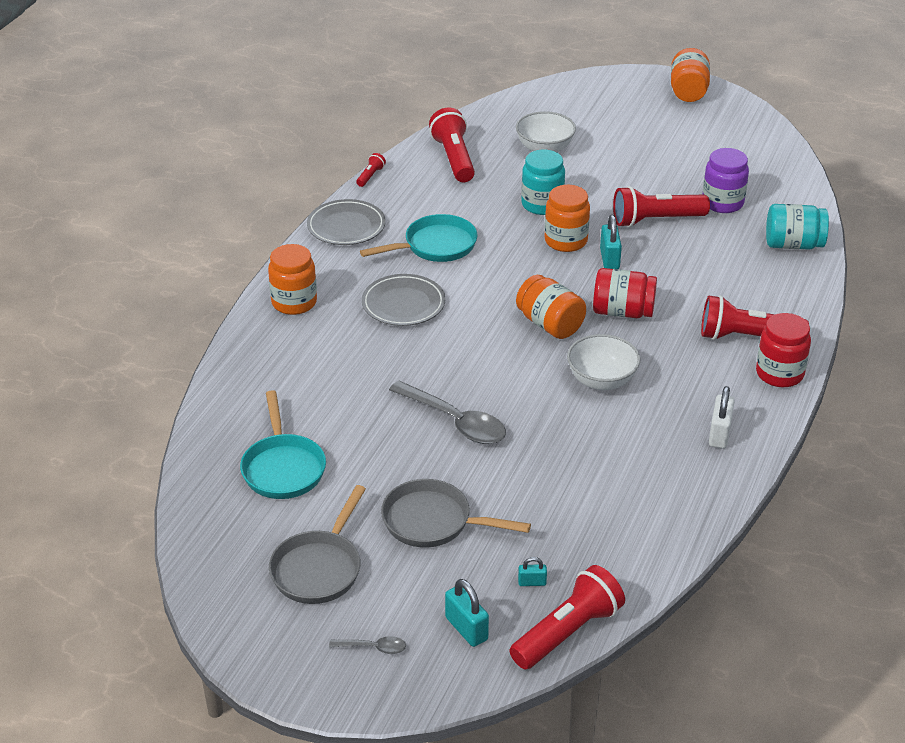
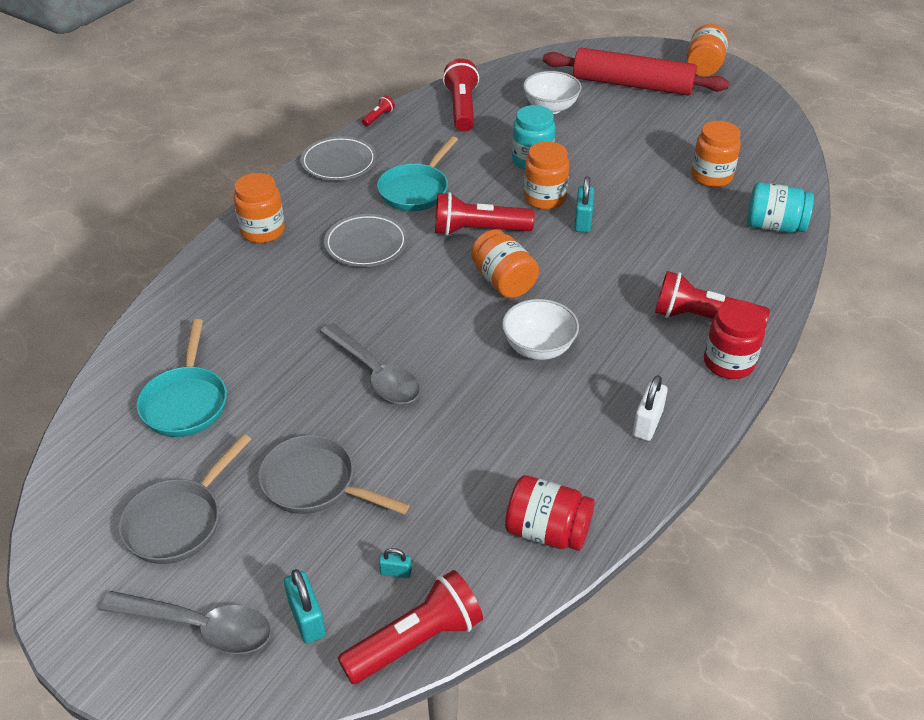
camera: 10 degrees right, 5 degrees up
grey spoon [329,636,406,654] -> grey spoon [100,591,271,654], size x2.12
turquoise pan [360,214,477,262] -> turquoise pan turned 135 degrees clockwise [377,136,458,211]
red jar [593,268,657,318] -> red jar moved to [505,475,595,551]
red flashlight [613,186,710,227] -> red flashlight moved to [435,192,535,236]
purple jar [702,148,749,213] -> orange jar [691,121,741,187]
none -> red rolling pin [543,47,729,96]

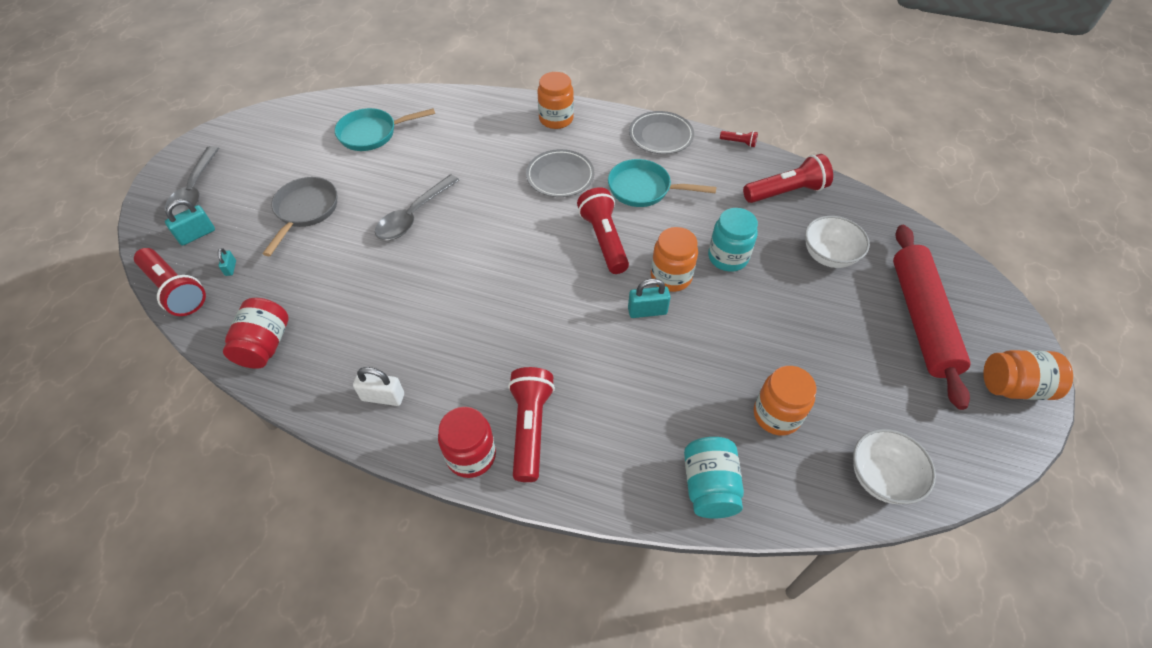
camera: 75 degrees right, 10 degrees up
grey pan [119,434,251,564] -> none
orange jar [471,229,539,298] -> none
white bowl [502,299,579,360] -> white bowl moved to [853,429,936,504]

